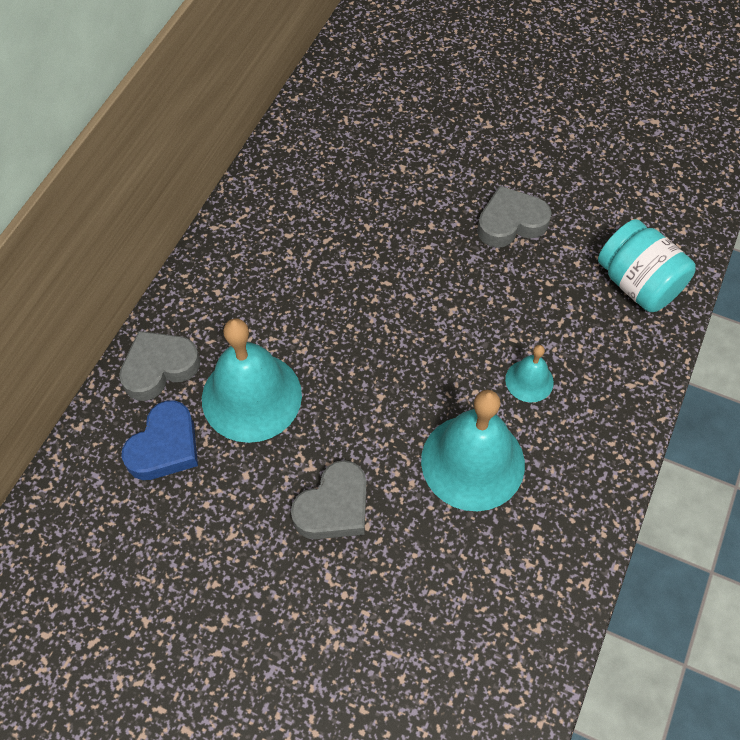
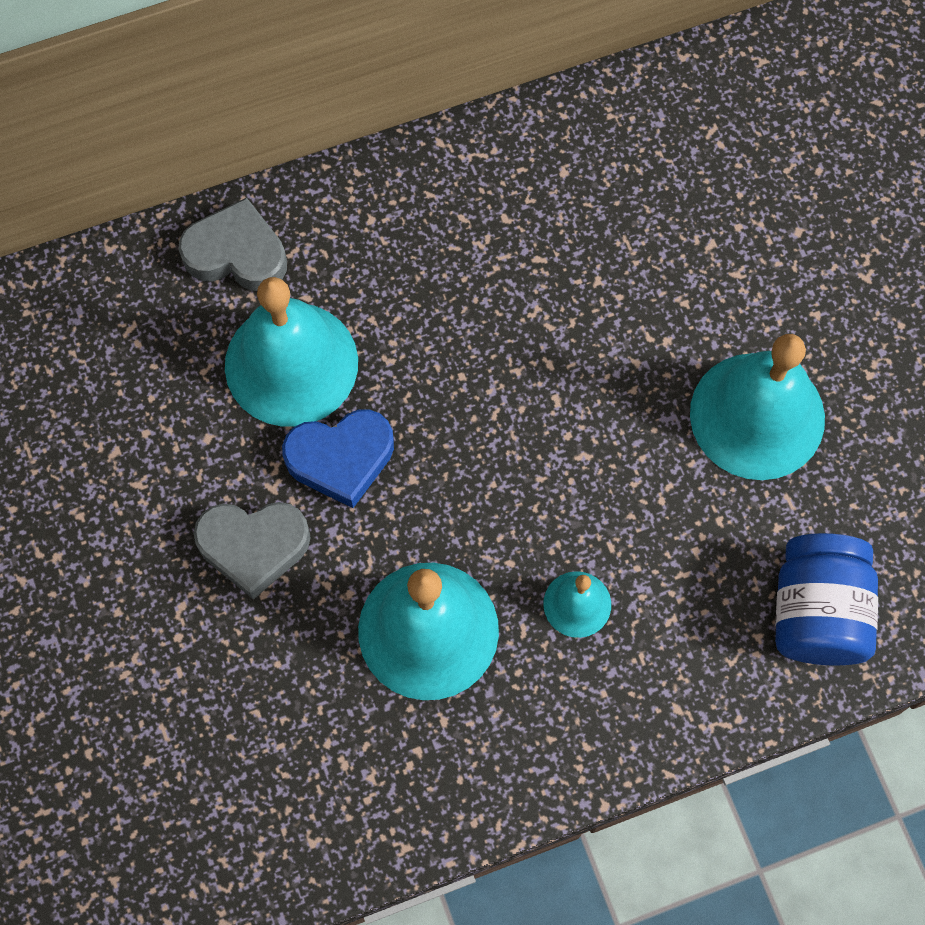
camera: 45 degrees right, 10 degrees up
blue heart [122,400,198,480] -> blue heart moved to [282,409,394,508]
grey heart [477,186,552,248] -> turquoise bell [690,334,825,480]
turquoise jar [598,219,696,312] -> blue jar [775,533,878,665]

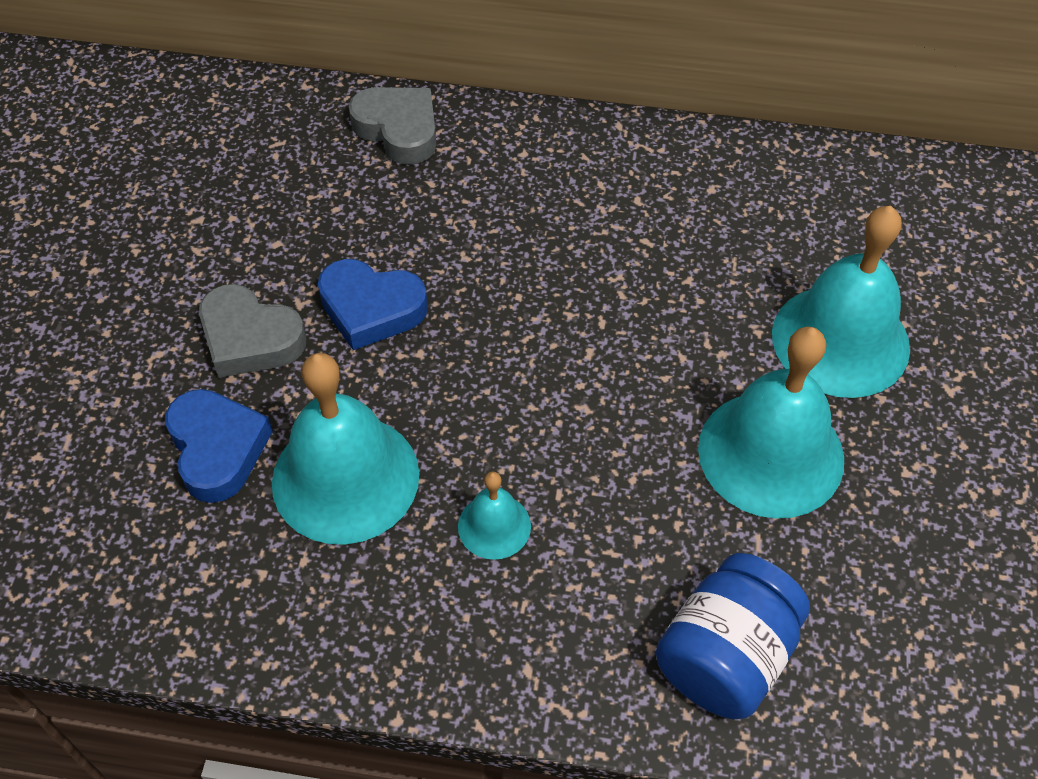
camera: 30 degrees right, 15 degrees down
turquoise bell [225,277,358,427] -> turquoise bell moved to [772,206,910,398]
none -> blue heart [165,389,273,503]

